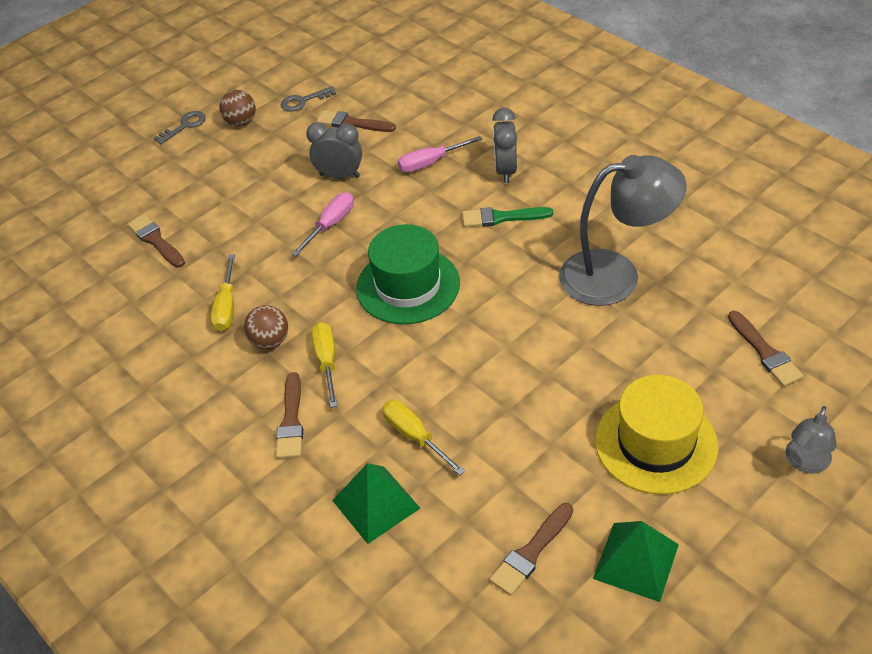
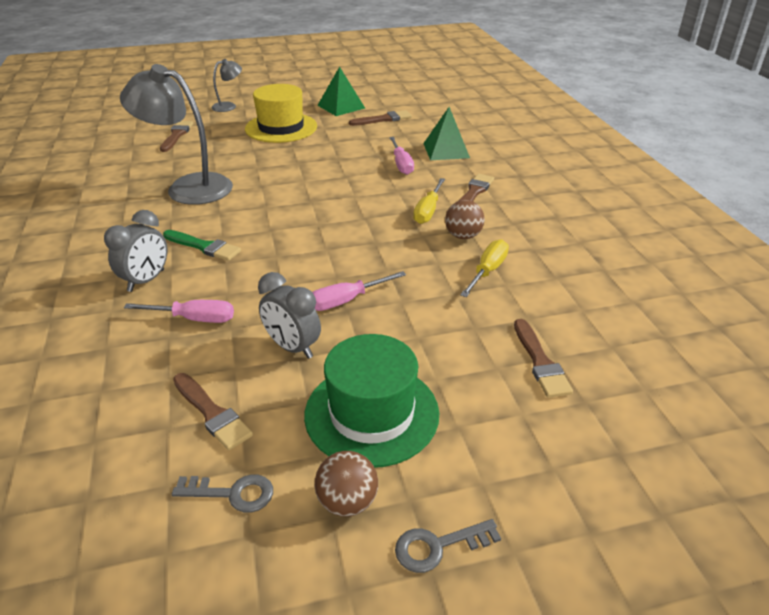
camera: 155 degrees left, 10 degrees down
green hat [356,224,460,324] -> green hat moved to [304,334,439,468]
yellow screwdriver [383,400,465,475] -> pink screwdriver [389,137,414,175]

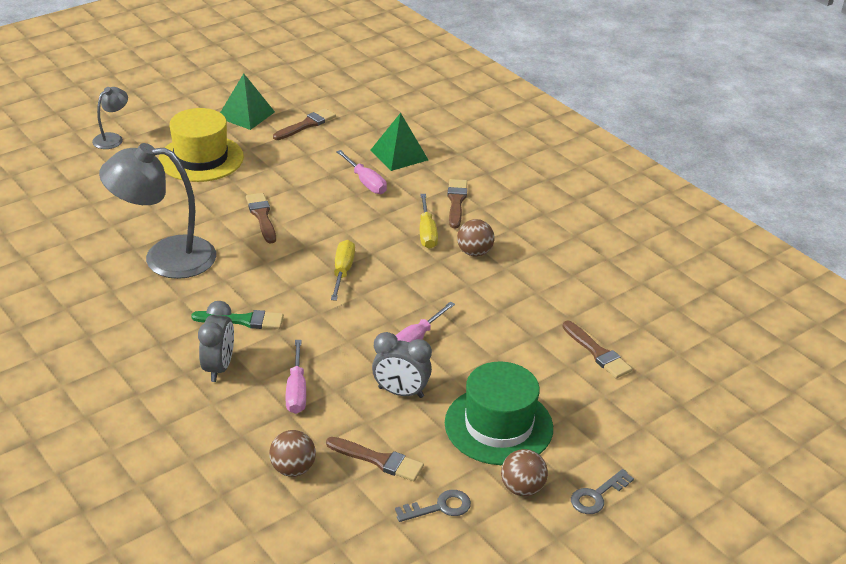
camera: 25 degrees left, 0 degrees up
pink screwdriver [124,300,234,323] -> pink screwdriver turned 105 degrees clockwise [285,340,306,414]
brown brush [160,121,193,152] -> brown brush moved to [246,193,276,244]
yellow screwdriver [460,239,509,297] -> yellow screwdriver moved to [331,240,355,301]
none -> brown ball [269,430,316,477]

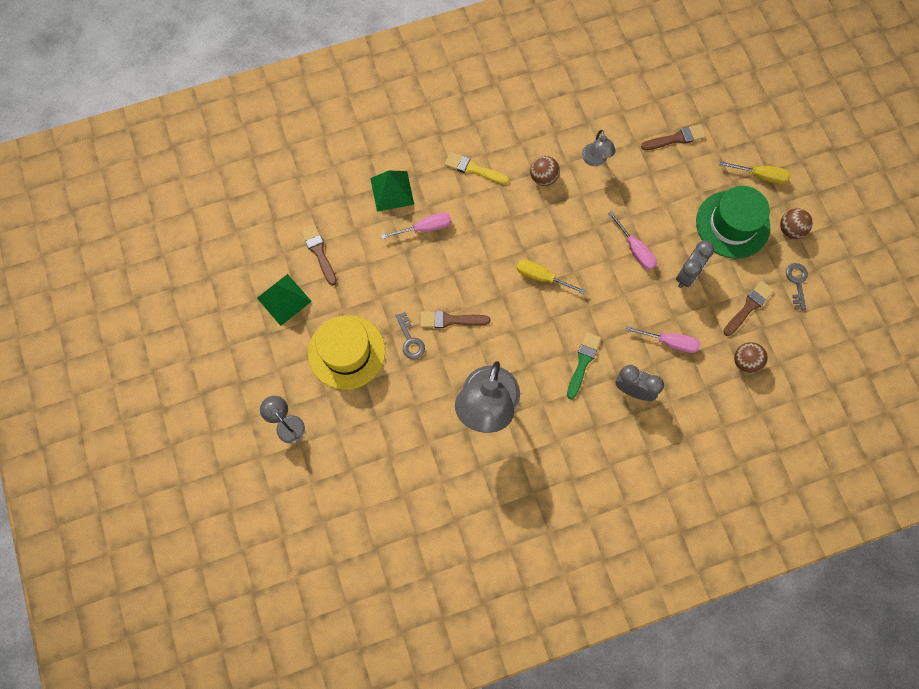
camera: 70 degrees left, 35 degrees up
yellow screwdriver [420,194,438,249] -> yellow screwdriver moved to [719,161,791,184]
brown brush [447,179,467,228] -> yellow brush [445,152,509,184]
grey key [571,469,634,514] -> grey key moved to [395,312,425,359]
none -> grey lamp [582,130,616,166]

